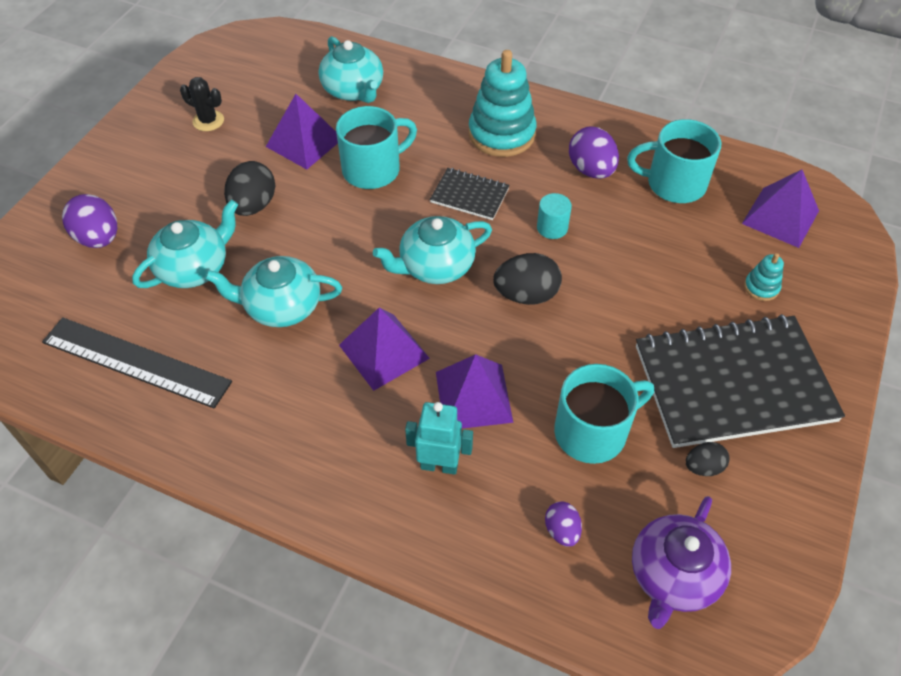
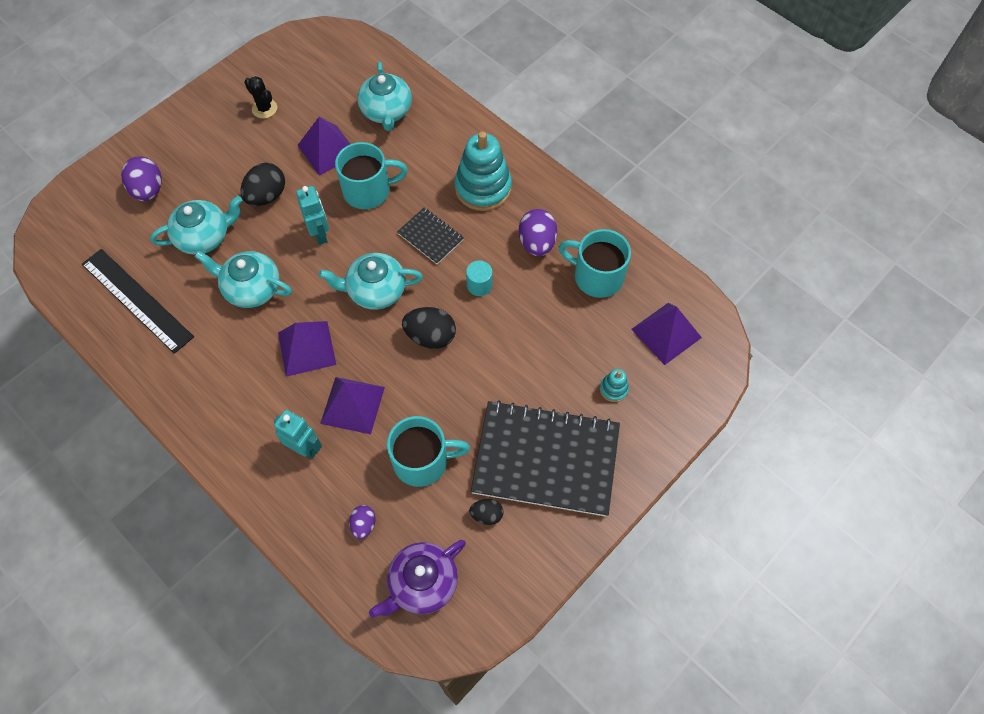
camera: 20 degrees right, 10 degrees up
none -> turquoise robot [296,186,329,245]

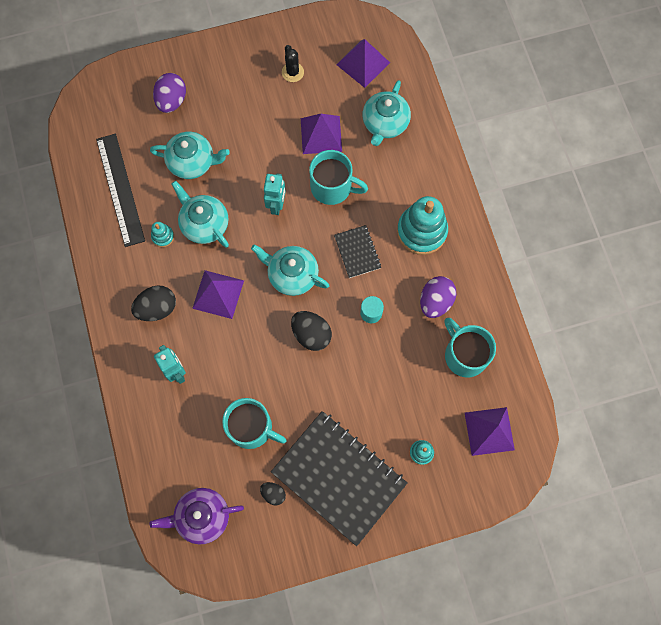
camera: 30 degrees right, 10 degrees up
black egg [241,163,285,206] -> black egg moved to [131,286,176,321]
purple pyramid [320,377,385,434] -> purple pyramid moved to [336,39,390,88]
purple egg [349,505,376,539] -> none
none -> turquoise stacking toy [151,222,174,247]

